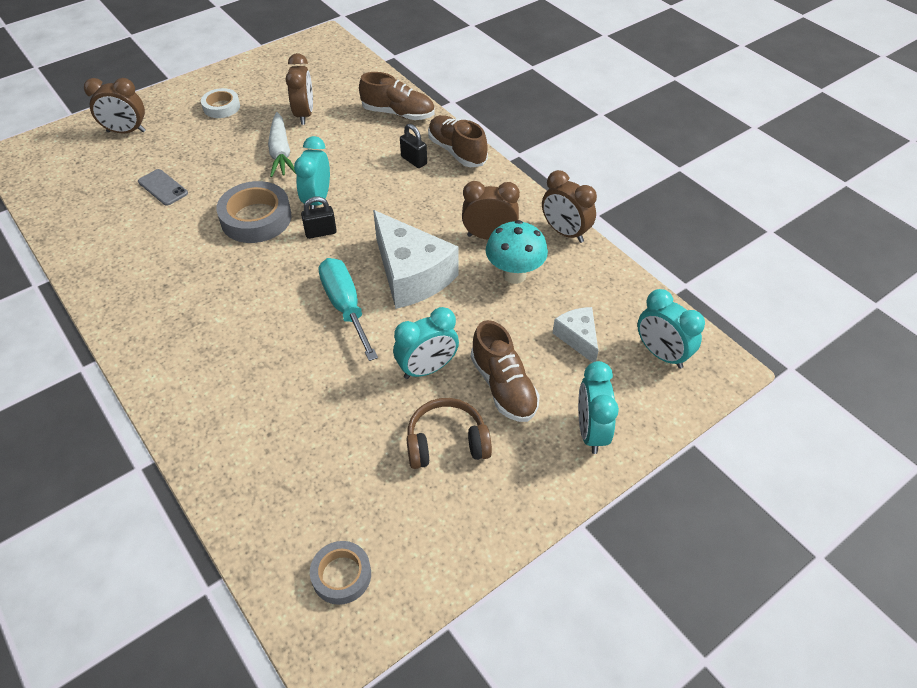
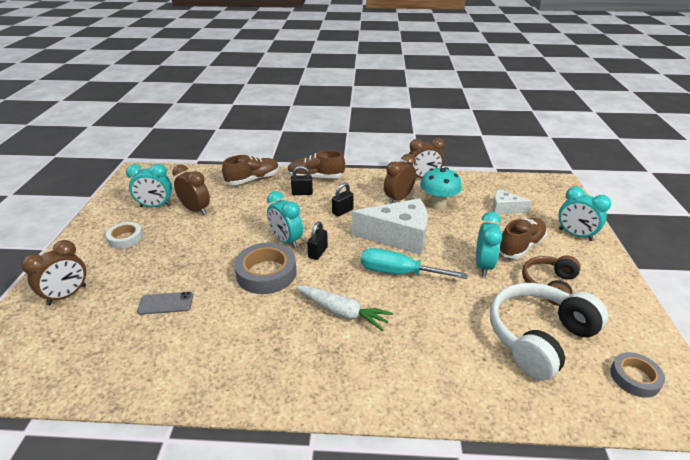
camera: 50 degrees left, 15 degrees down
white carrot [268,112,296,177] -> white carrot moved to [296,286,393,332]
brown shoe [471,320,540,422] -> brown shoe turned 60 degrees counterclockwise [499,218,547,259]
turquoise clock [637,289,705,369] -> turquoise clock moved to [126,164,172,207]
none -> black padlock [332,183,354,217]
none -> white headphones [490,283,608,381]

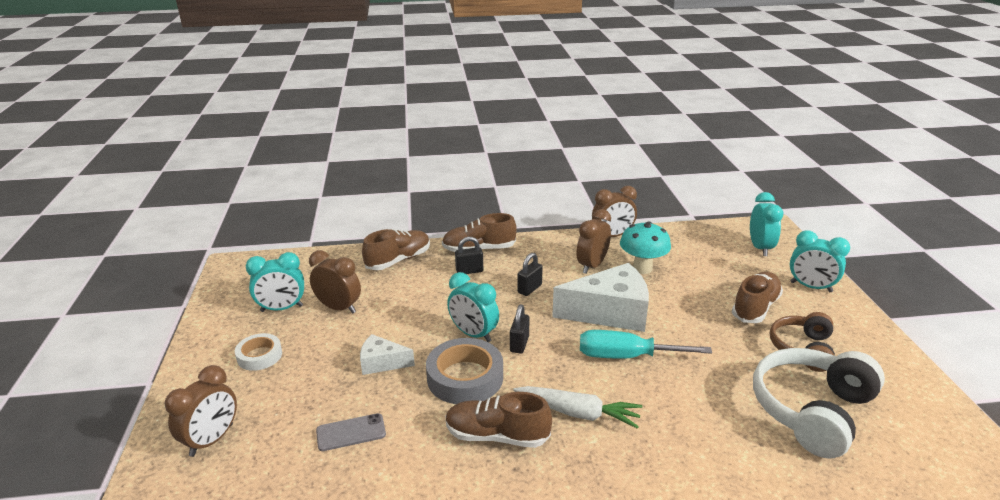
camera: 10 degrees left, 5 degrees down
turquoise clock [476,212,502,276] -> turquoise clock moved to [750,192,783,256]
white cheese [492,189,532,214] -> white cheese moved to [360,334,415,375]
grey tape [610,352,665,398] -> none
none -> brown shoe [446,392,552,448]

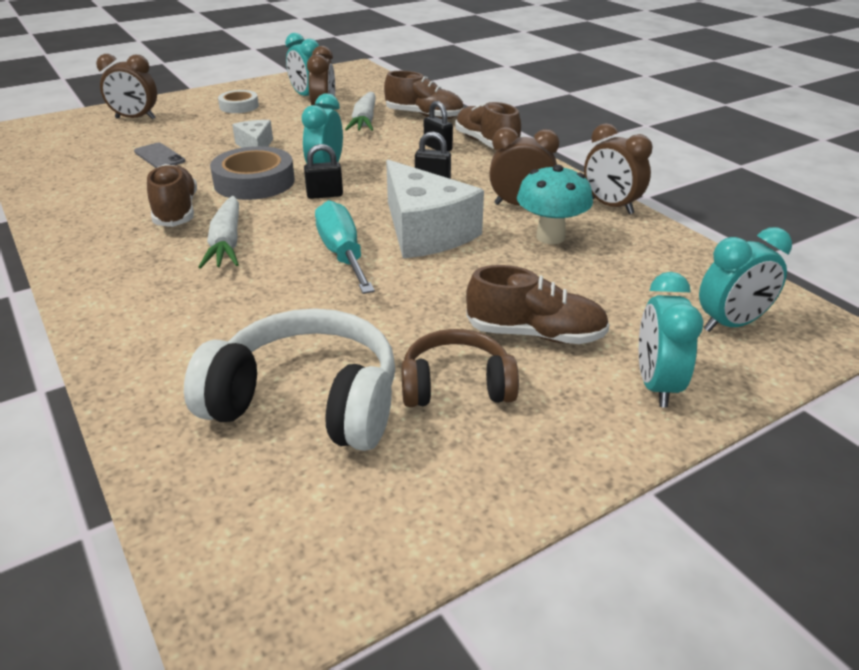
camera: 65 degrees right, 5 degrees up
none -> white carrot [345,92,376,131]

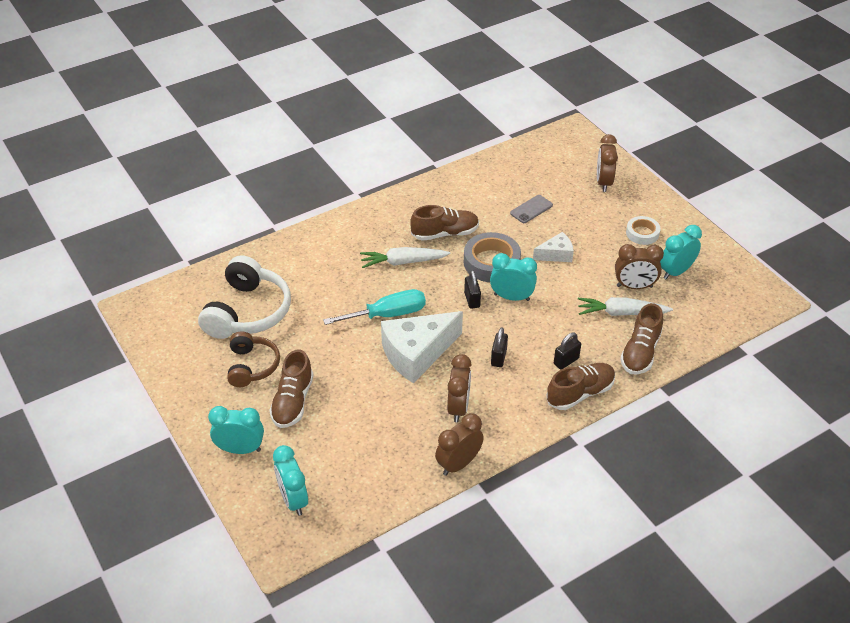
camera: 90 degrees right, 10 degrees up
turquoise mushroom [517,165,593,244] -> none

